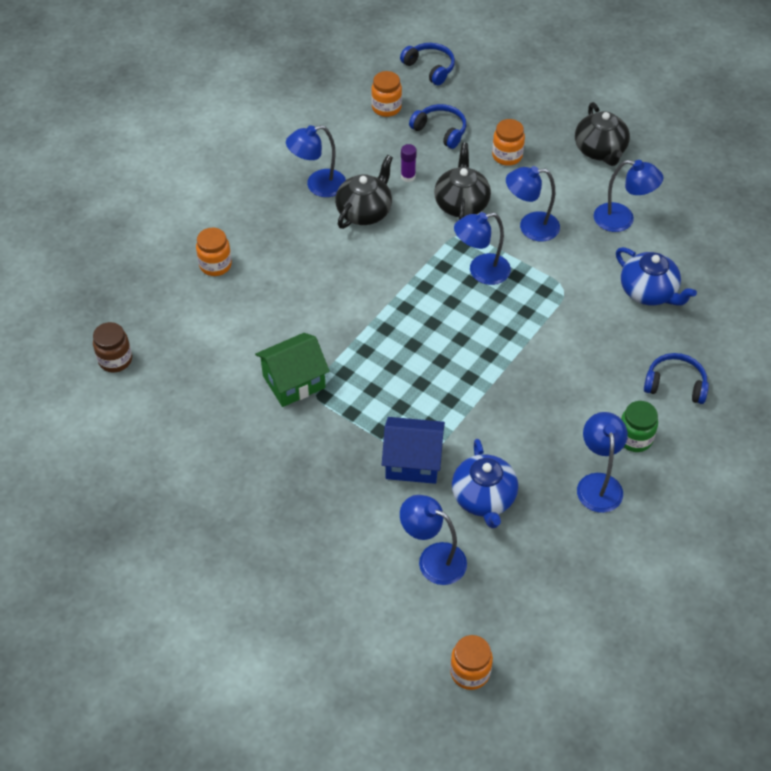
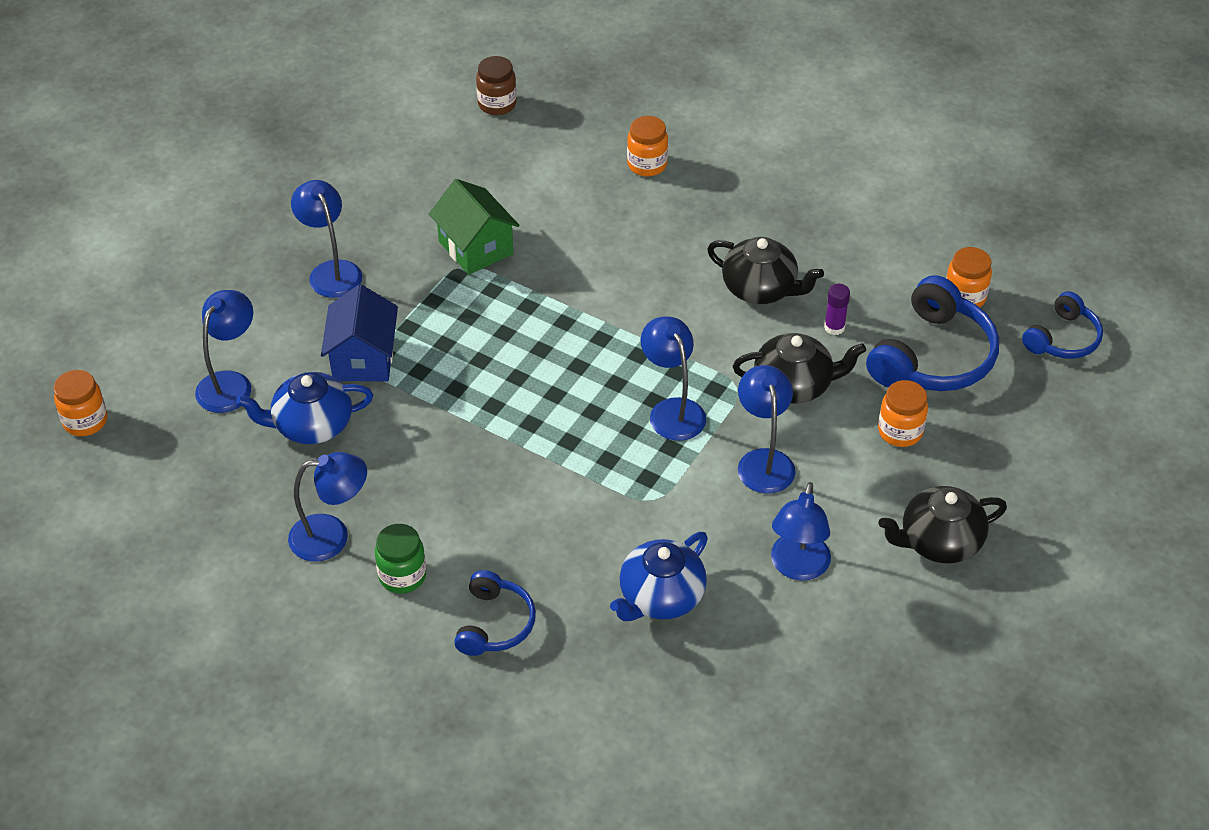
camera: 85 degrees right, 5 degrees down
blue lamp [286,125,346,197] -> blue lamp moved to [291,180,362,298]
blue headphones [409,104,466,149] -> blue headphones [866,275,999,391], size x1.68

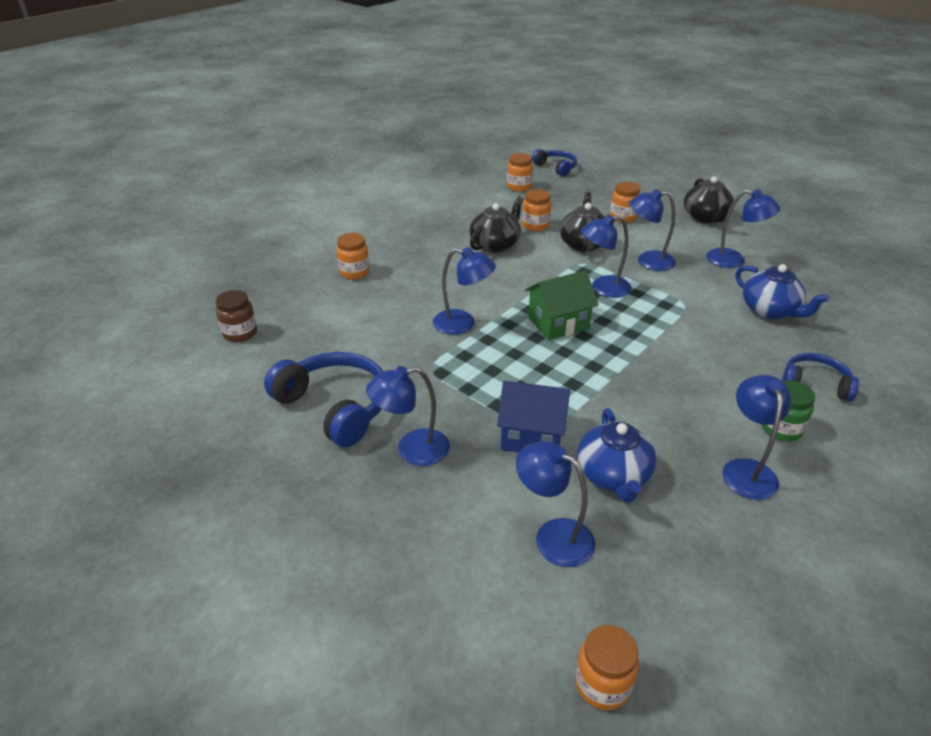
camera: 80 degrees left, 10 degrees down
green house [429,179,520,275] -> green house moved to [525,270,599,340]
purple glue stick [824,284,850,335] -> orange jar [522,189,551,231]
blue headphones [866,275,999,391] -> blue headphones moved to [264,352,383,447]
none -> blue lamp [433,247,496,335]

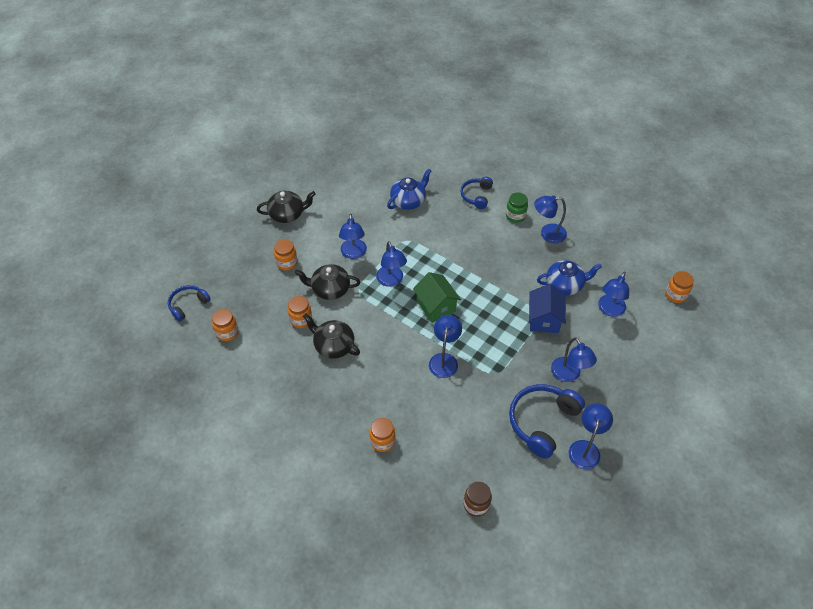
camera: 95 degrees left, 15 degrees up
blue lamp [706,189,781,268] -> blue lamp moved to [569,403,613,469]

